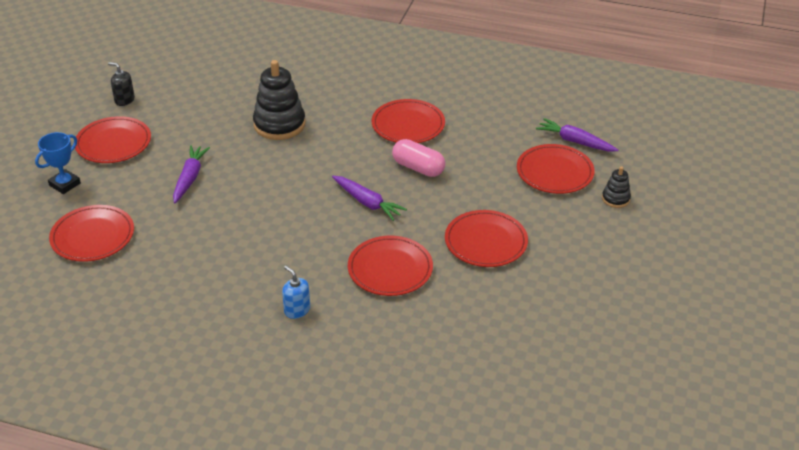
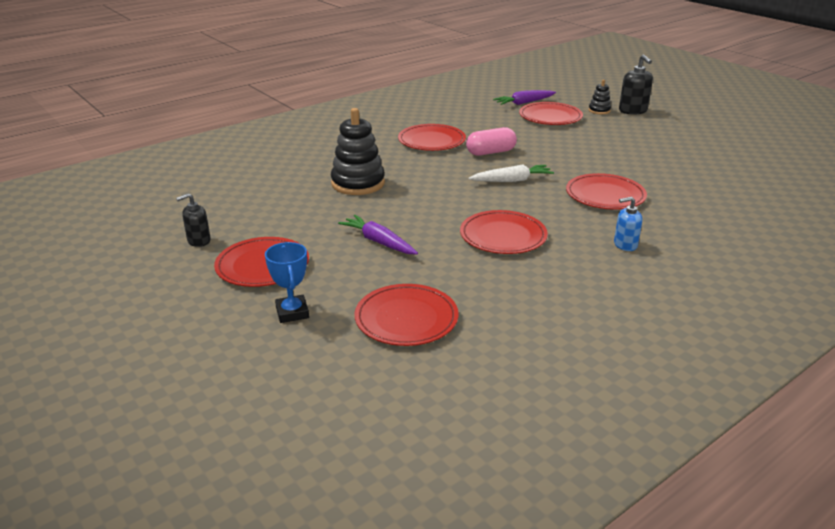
camera: 55 degrees left, 10 degrees down
purple carrot [332,176,407,221] -> white carrot [468,165,554,182]
red plate [445,210,528,267] -> red plate moved to [460,210,548,254]
none -> black soap dispenser [619,55,653,115]

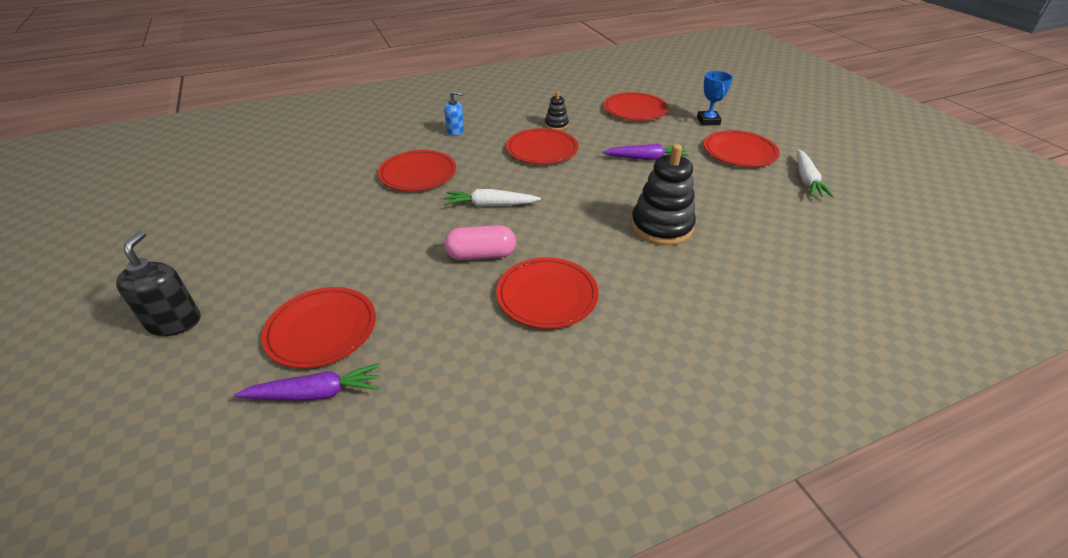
camera: 165 degrees left, 10 degrees up
black soap dispenser [176,193,211,247] -> white carrot [797,149,834,198]
purple carrot [338,215,418,254] -> purple carrot turned 60 degrees counterclockwise [602,144,689,160]
black stacking toy [588,80,611,114] -> black stacking toy moved to [545,91,569,130]

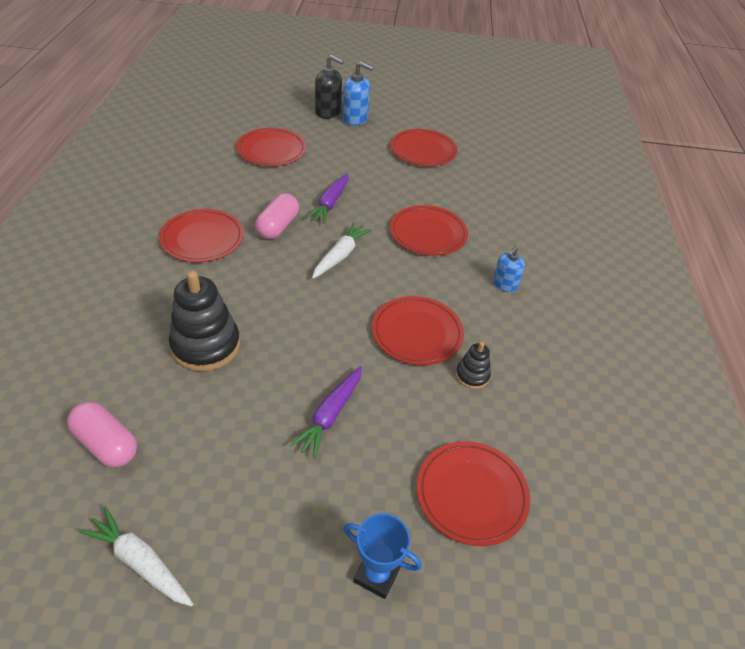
camera: 115 degrees right, 5 degrees up
purple carrot [234,364,380,401] -> purple carrot moved to [306,173,349,224]
red plate [704,130,780,167] -> red plate moved to [390,129,458,166]
none -> pink capsule [67,402,137,468]
none -> blue soap dispenser [343,61,374,126]

